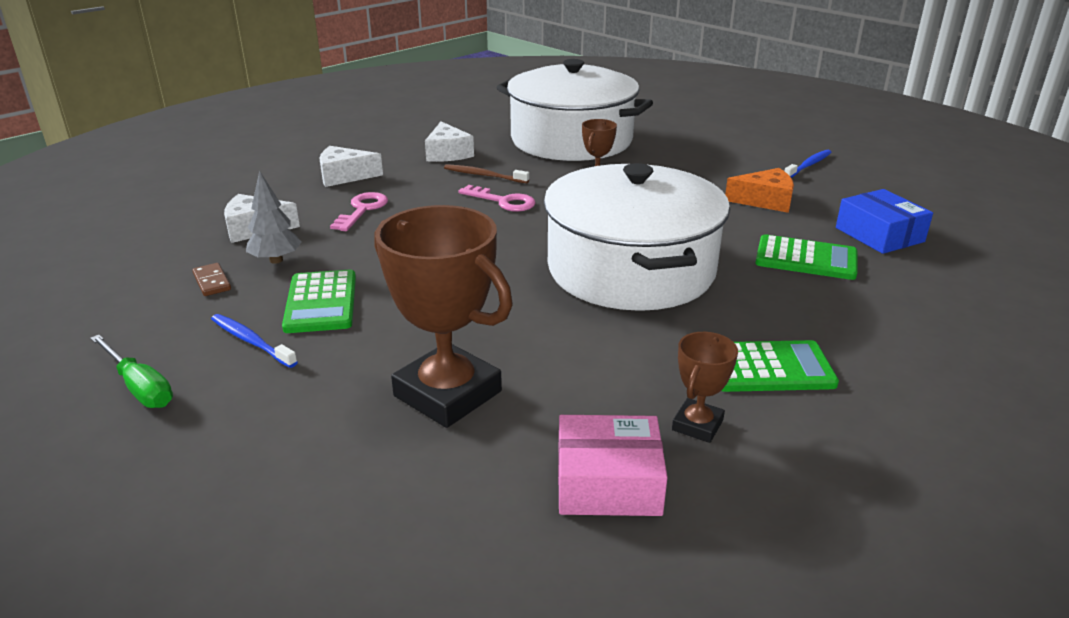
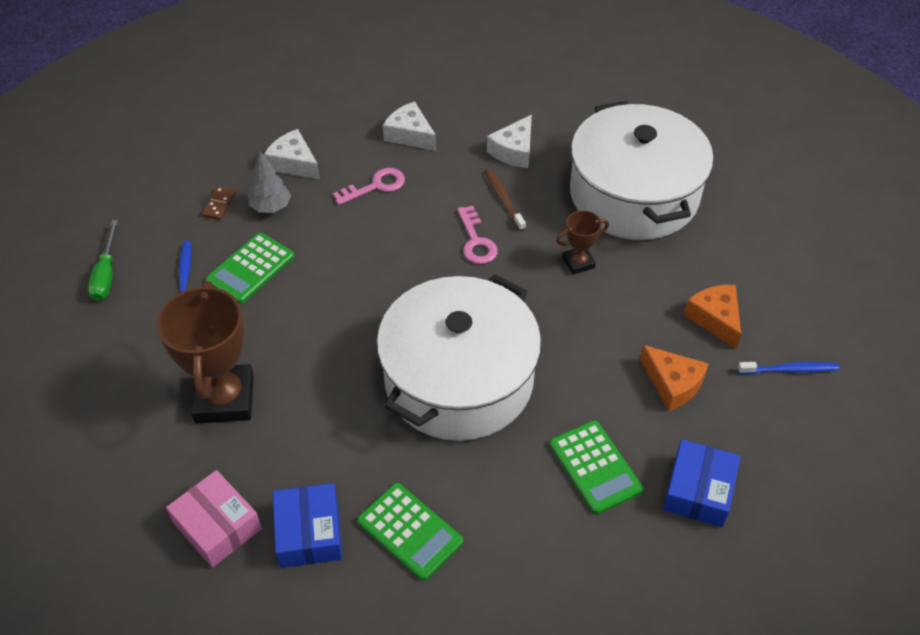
camera: 45 degrees right, 20 degrees up
brown trophy [672,332,738,443] -> blue box [273,483,342,568]
none -> orange cheese [684,284,741,349]

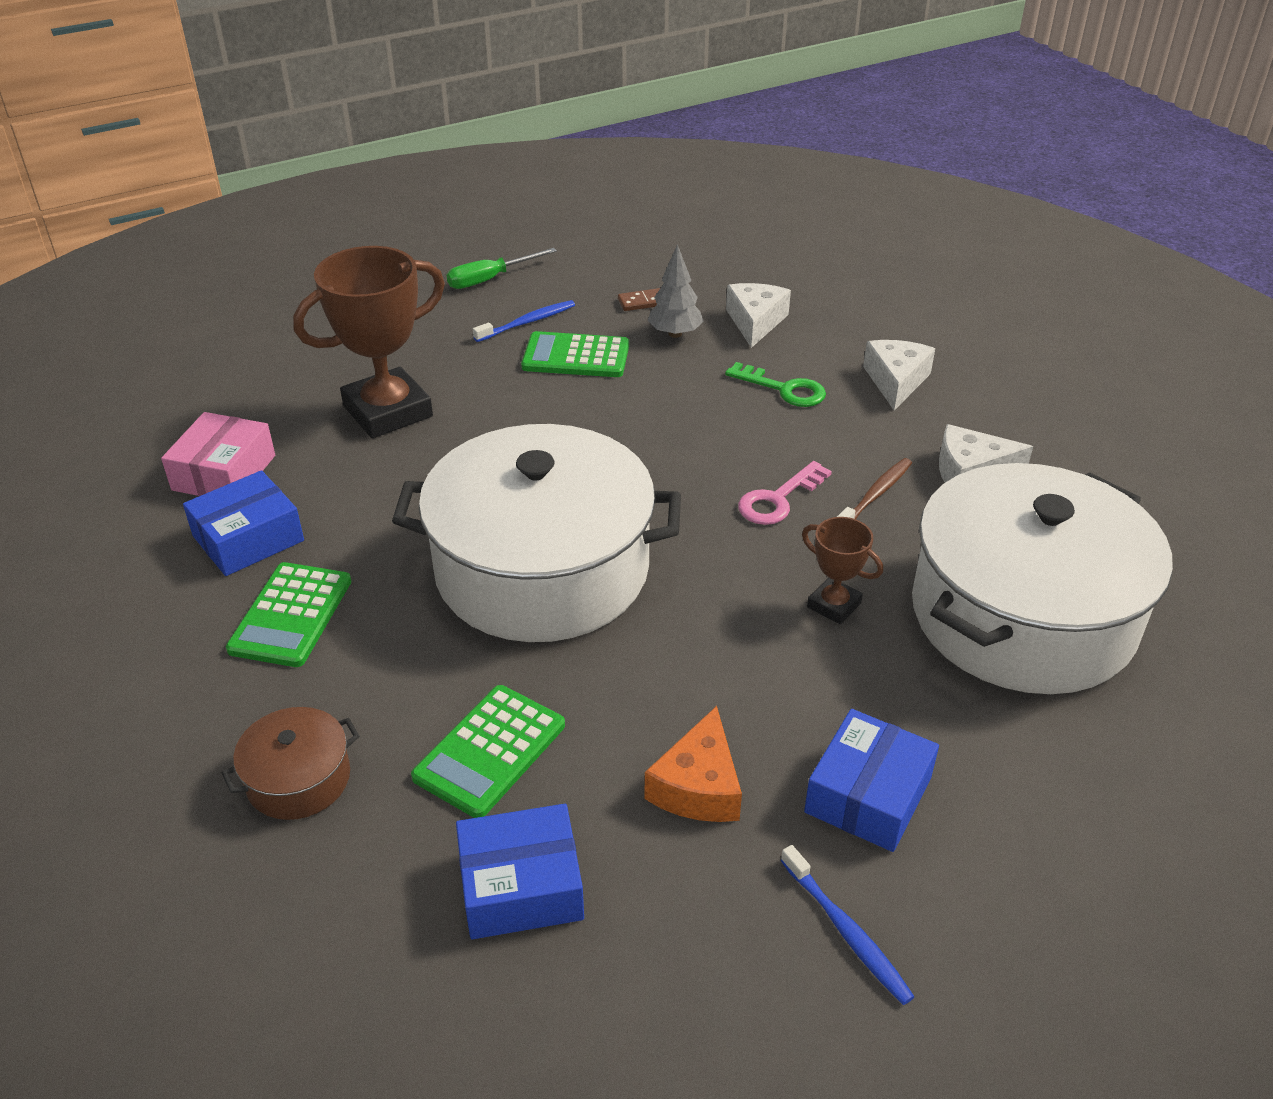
camera: 60 degrees right, 10 degrees down
pink key [333,168,405,205] -> green key [725,362,826,407]
orange cheese [684,284,741,349] -> blue box [804,709,939,852]
none -> brown pot [222,707,360,820]

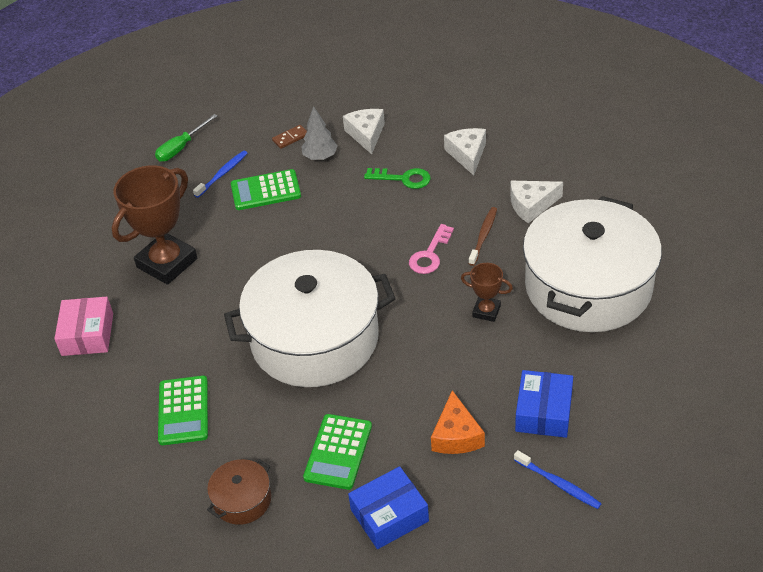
camera: 15 degrees left, 5 degrees up
blue box [183,470,304,576] -> none

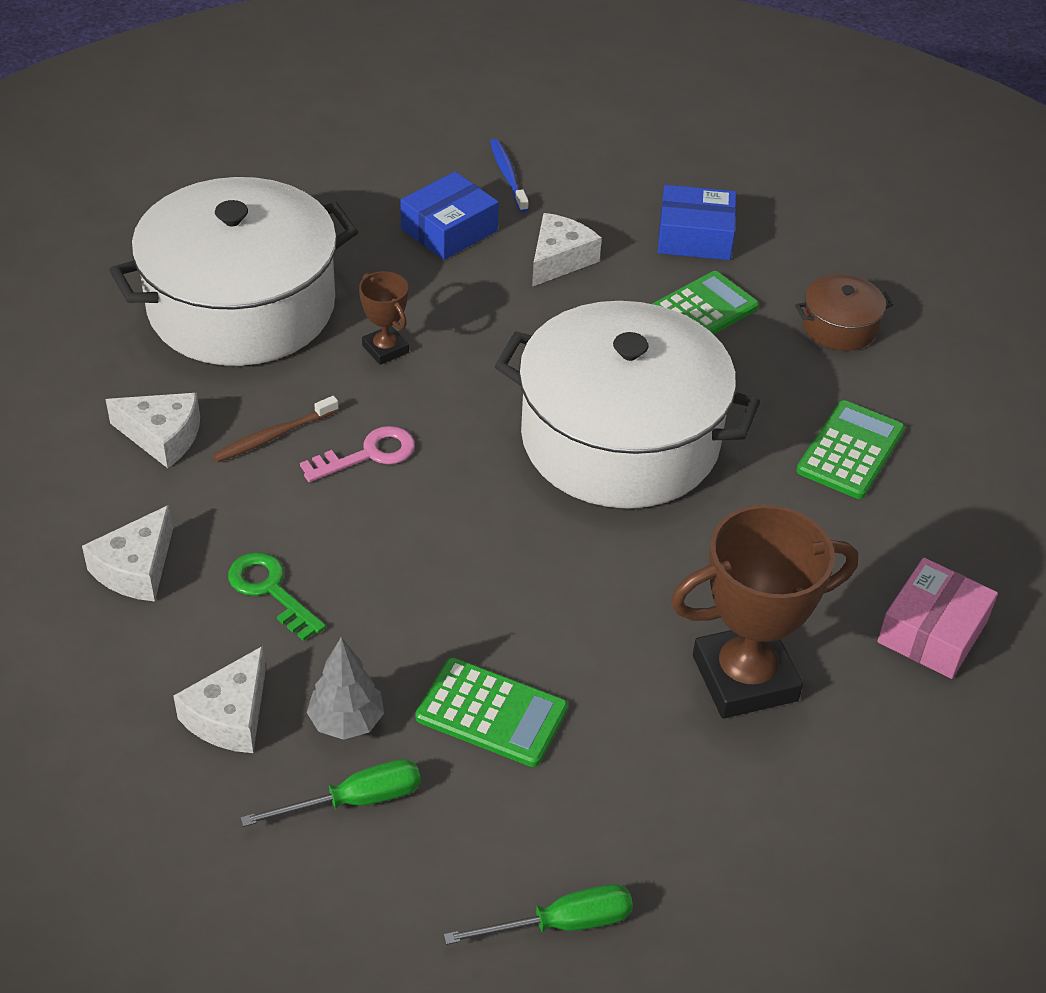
camera: 150 degrees left, 0 degrees up
blue toothbrush [193,151,248,198] -> none
brown domino [272,125,307,149] -> green screwdriver [240,759,421,827]
orange cheese [431,390,485,454] -> white cheese [532,213,602,287]

